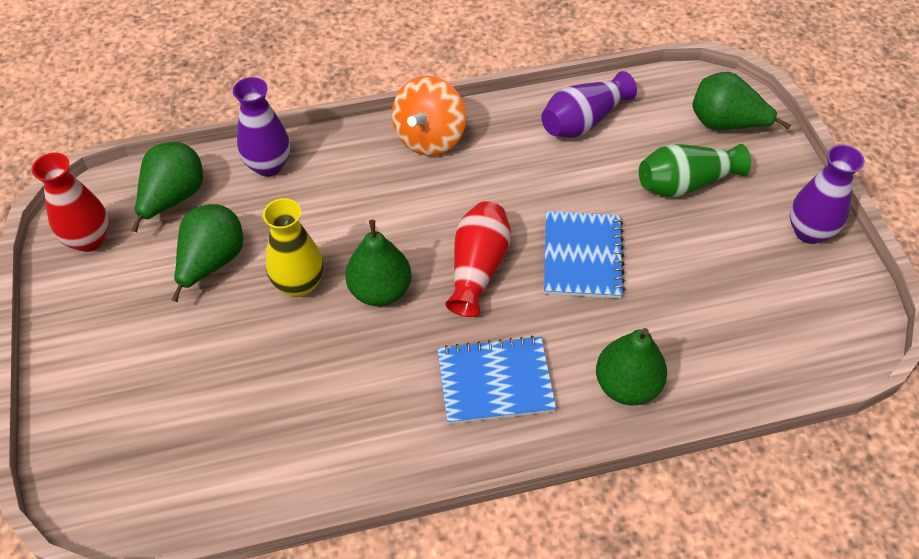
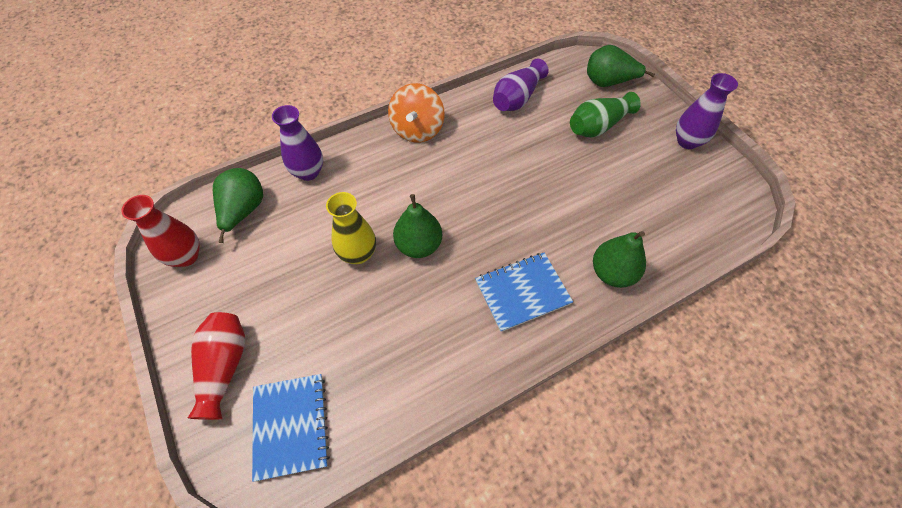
camera: 15 degrees left, 5 degrees up
green pear [172,204,243,302] -> none
red vase [446,201,511,317] -> red vase moved to [188,312,245,420]
blue notebook [544,211,625,299] -> blue notebook moved to [252,374,330,482]

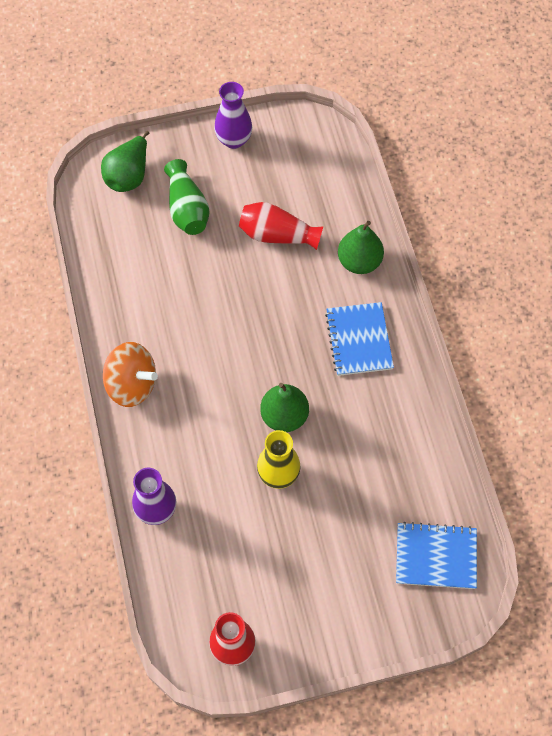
camera: 75 degrees left, 5 degrees up
red vase [188,312,245,420] -> red vase moved to [239,202,323,250]
green pear [213,168,263,243] -> none
purple vase [493,59,548,111] -> none

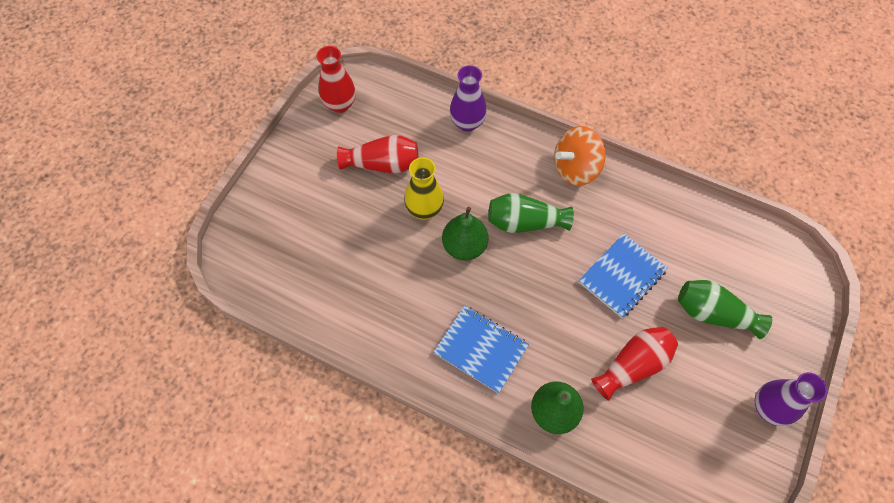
camera: 130 degrees right, 0 degrees up
green pear [101,131,149,192] -> none
blue notebook [396,522,477,589] -> blue notebook moved to [579,233,668,318]
none -> red vase [337,135,418,173]
none -> green vase [488,193,574,233]

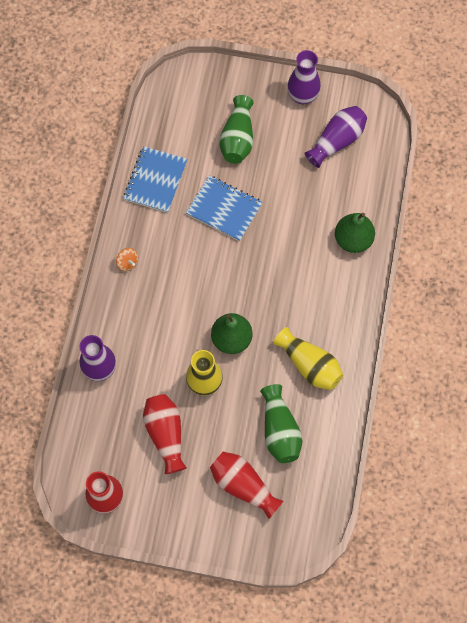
camera: 105 degrees left, 5 degrees up
blue notebook [434,306,529,393] -> blue notebook moved to [123,146,188,213]
green vase [488,193,574,233] -> green vase moved to [260,384,302,463]
orange spinning top [554,126,606,186] -> orange spinning top [116,248,138,271], size x0.46
red vase [591,327,678,401] -> red vase moved to [210,452,283,519]
none -> yellow vase [273,327,343,390]
none -> purple vase [305,106,367,168]

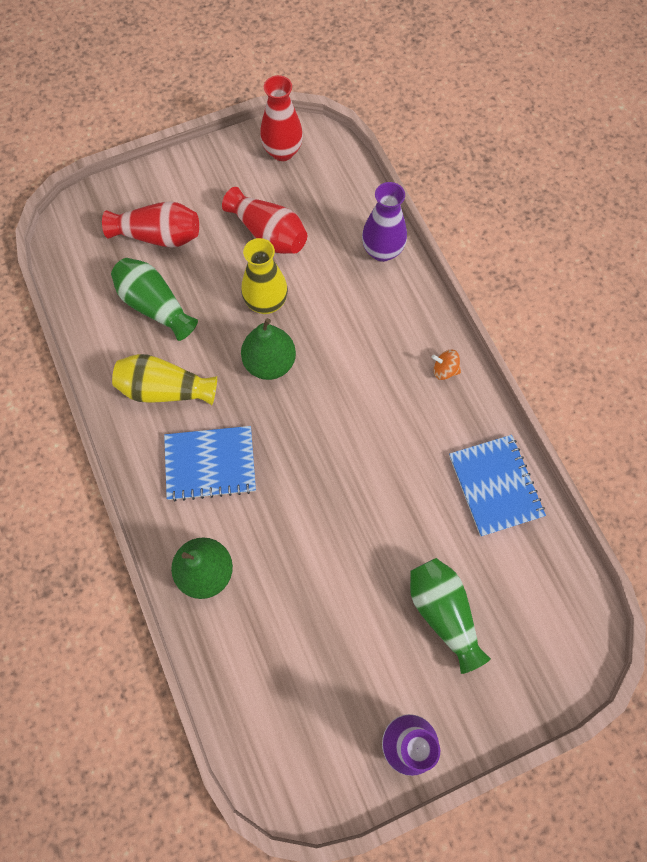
camera: 145 degrees right, 0 degrees up
blue notebook [186,175,263,241] -> blue notebook moved to [164,426,256,502]
purple vase [305,106,367,168] -> none

